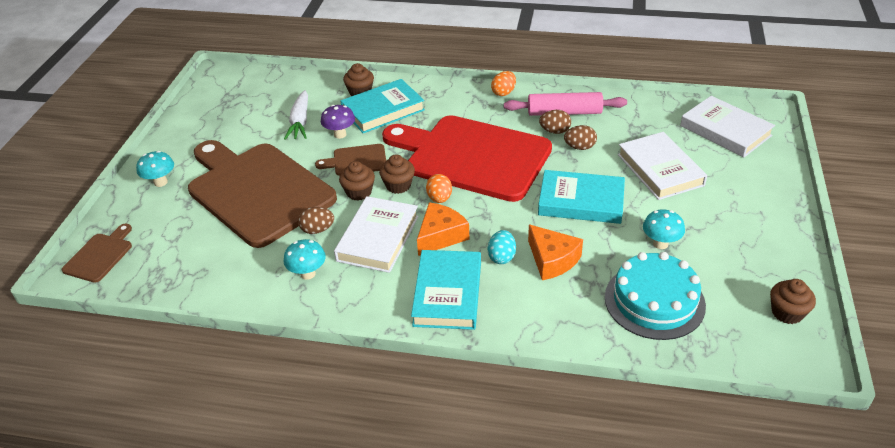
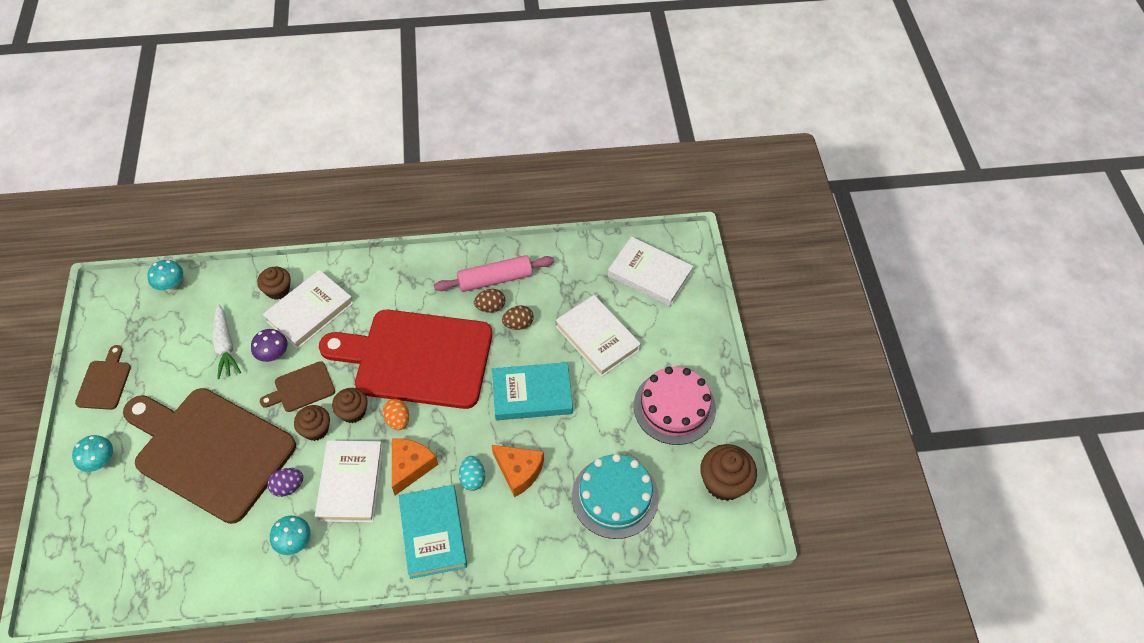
camera: 20 degrees left, 15 degrees up
brown cutting board [62,224,132,283] -> brown cutting board moved to [75,345,131,410]
brown egg [298,207,334,234] -> purple egg [267,468,303,497]
turquoise book [340,79,425,133] -> white book [263,270,354,349]
orange egg [491,71,516,96] -> none
turquoise mushroom [643,209,685,249] -> turquoise mushroom moved to [147,260,183,292]
brown cupcake [770,279,816,324] -> brown cupcake [700,444,757,501], size x1.53
none -> pink cake [634,367,716,445]

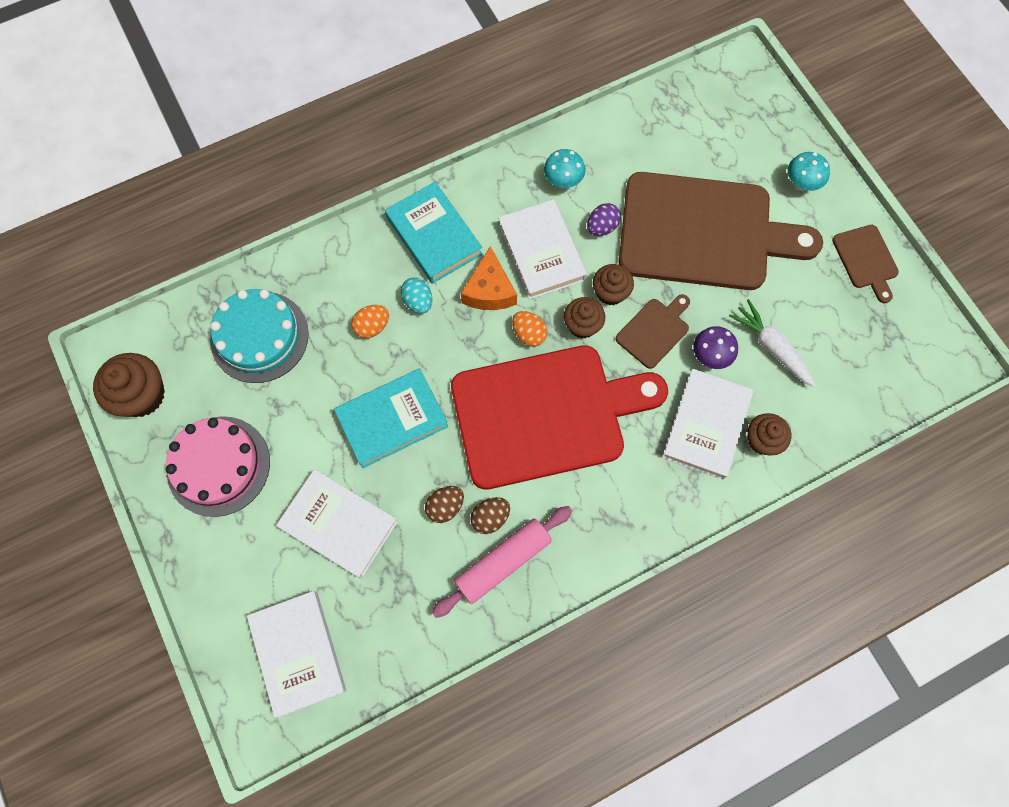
camera: 160 degrees right, 15 degrees up
turquoise mushroom [147,260,183,292] -> none
orange cheese [492,445,544,497] -> orange egg [351,305,389,338]
white book [608,237,693,307] -> white book turned 60 degrees clockwise [247,591,346,718]

